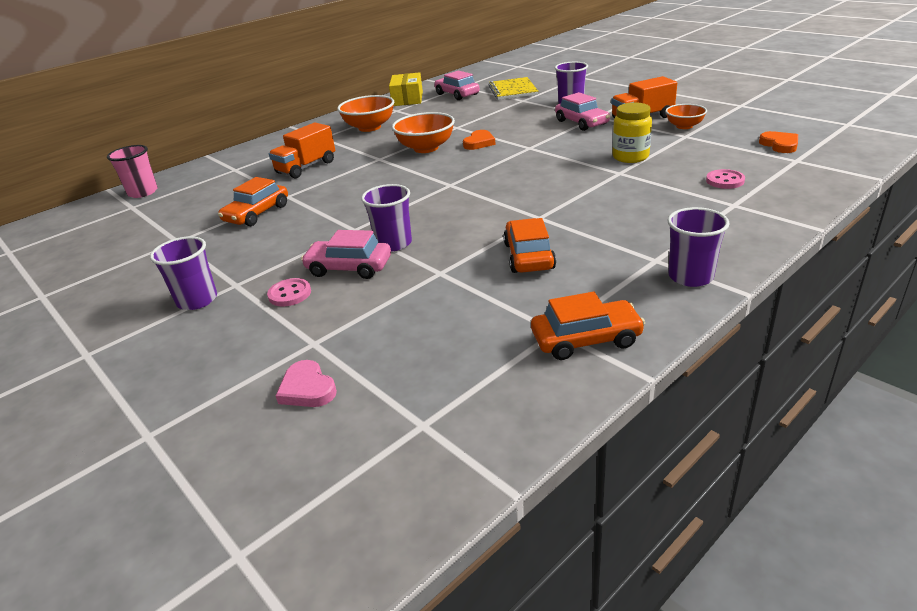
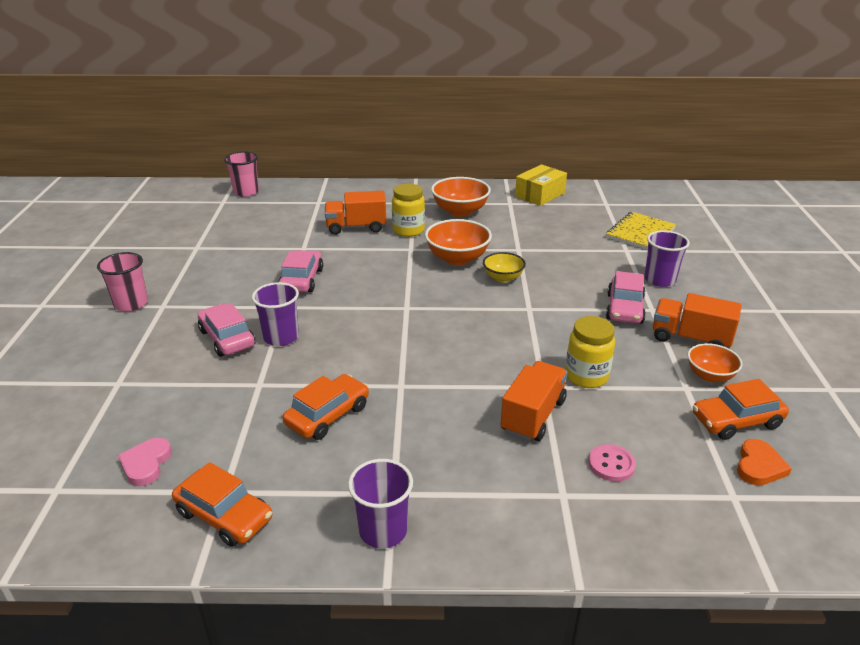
camera: 40 degrees right, 0 degrees up
purple cup [150,236,217,310] -> pink cup [97,252,148,312]
orange car [218,177,288,226] -> orange car moved to [693,379,789,440]
pink button [267,278,311,306] -> none
pink heart [276,360,337,407] -> pink heart moved to [118,438,172,486]
pink car [434,70,480,100] -> pink car moved to [278,250,323,293]
orange heart [463,130,496,150] -> yellow bowl [483,252,526,282]
none -> yellow jar [392,184,425,237]
none -> orange truck [501,361,568,441]

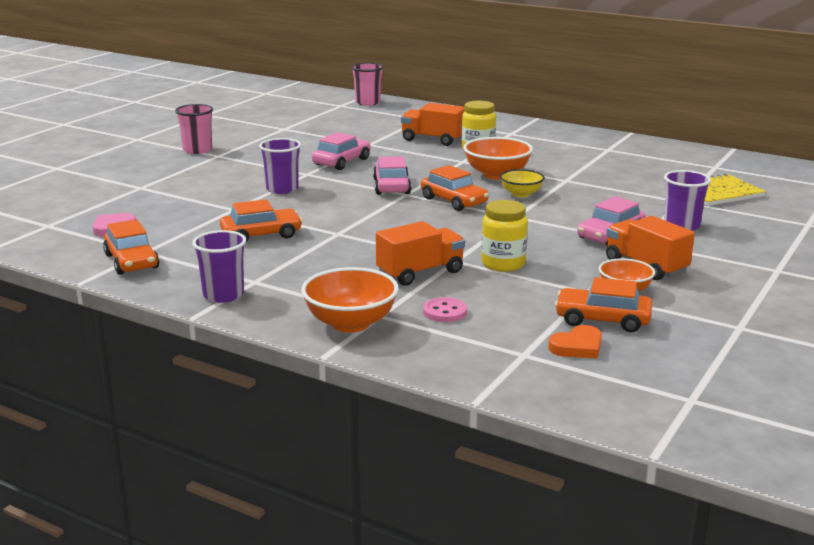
camera: 30 degrees right, 10 degrees down
pink car [198,304,255,357] -> pink car moved to [373,156,411,195]
orange bowl [431,177,491,217] -> orange bowl moved to [301,267,399,333]
yellow box [515,164,567,206] -> none
none -> orange car [421,165,489,211]

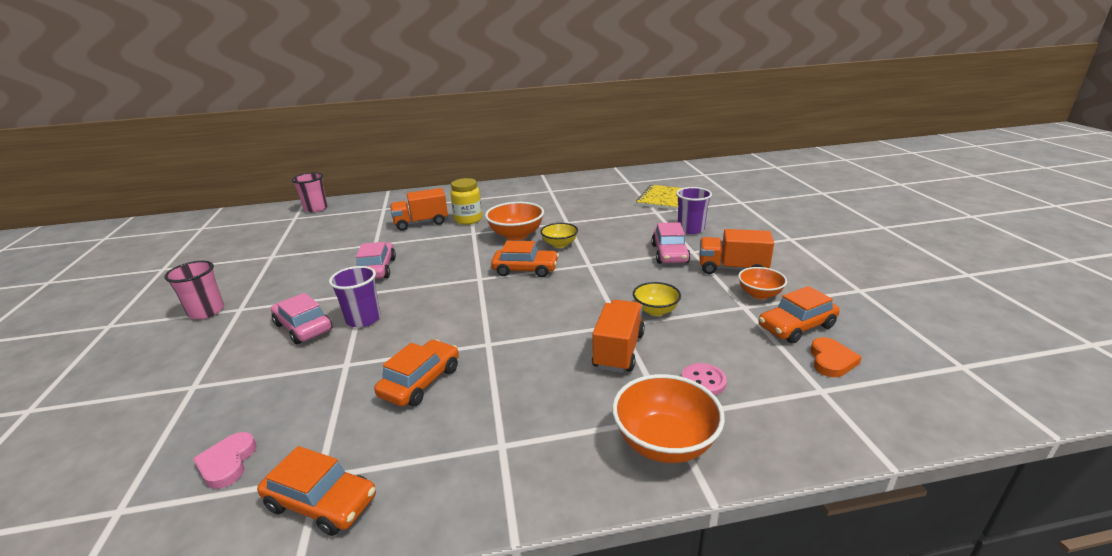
camera: 40 degrees left, 5 degrees up
purple cup [192,230,246,303] -> none
pink car [373,156,411,195] -> pink car moved to [271,293,333,344]
yellow jar [481,200,528,272] -> yellow bowl [633,282,681,316]

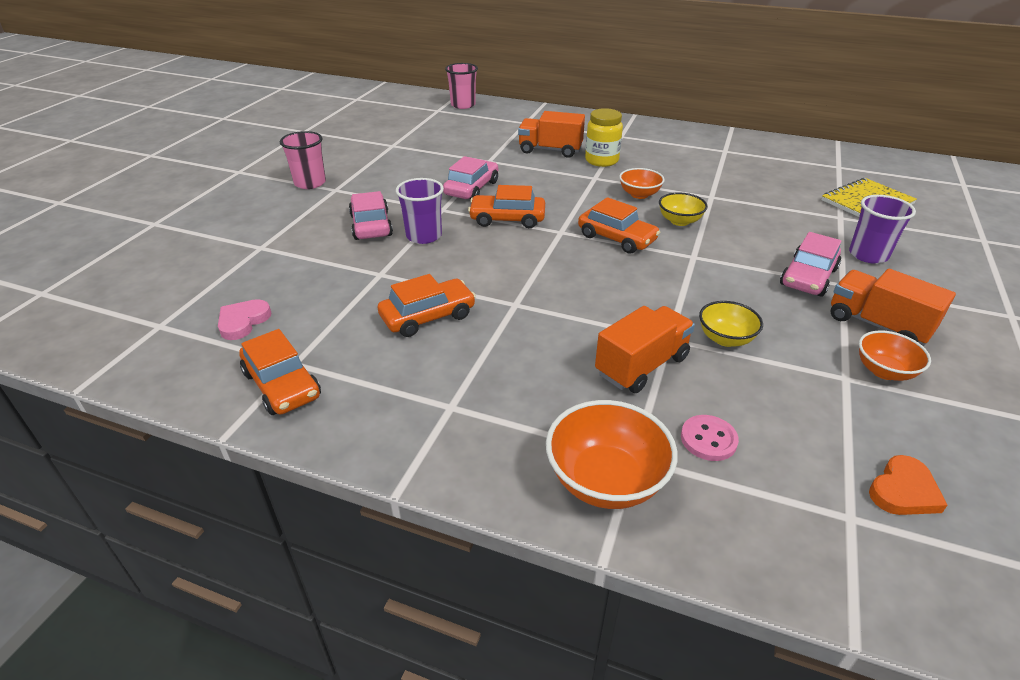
camera: 30 degrees right, 10 degrees up
orange bowl [485,202,544,240] -> orange bowl [619,168,665,199], size x0.62
orange car [758,286,840,344] -> orange car moved to [468,185,545,228]

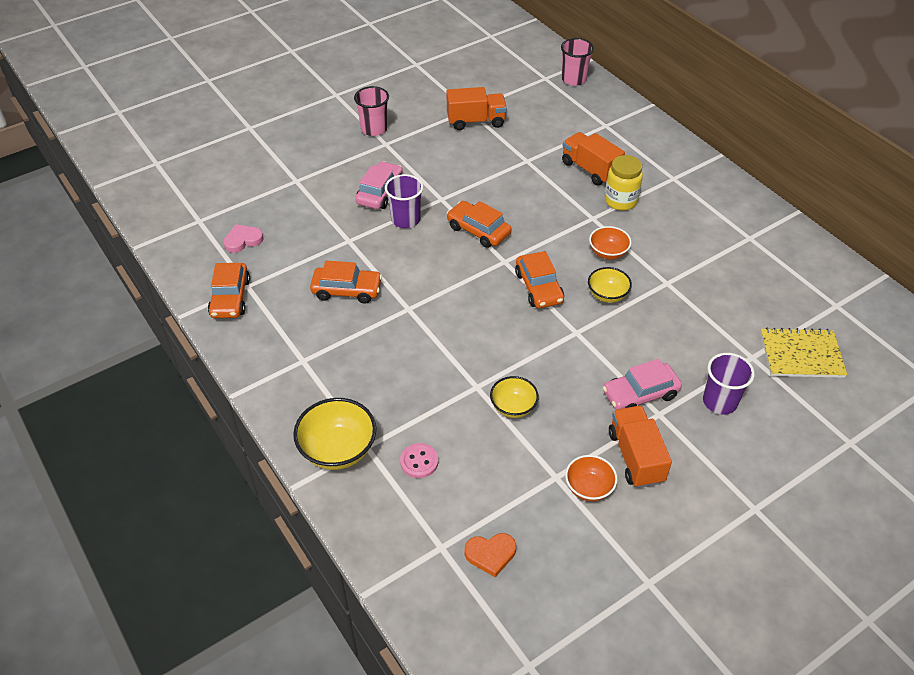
camera: 35 degrees right, 10 degrees up
pink car [443,156,498,200] -> none
orange bowl [546,400,678,509] -> yellow bowl [293,398,376,470]
orange truck [595,306,695,393] -> orange truck moved to [447,87,507,130]

